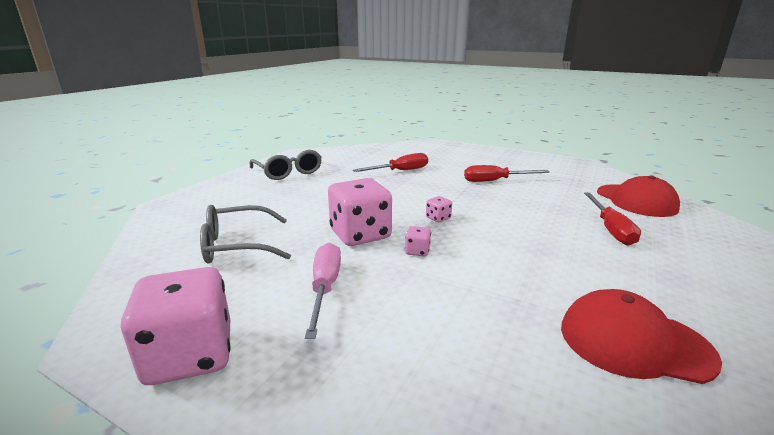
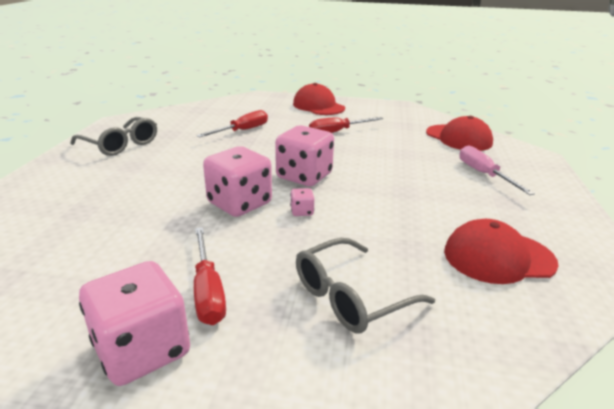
camera: 20 degrees left, 5 degrees up
grey glasses [200,205,291,264] -> grey glasses moved to [296,238,435,333]
pink screwdriver [305,243,341,339] -> pink screwdriver moved to [460,145,535,195]
pink dice [426,196,452,222] -> pink dice [275,125,334,186], size x2.38
red screwdriver [584,193,641,246] -> red screwdriver moved to [194,227,226,325]
none -> red cap [293,83,345,115]

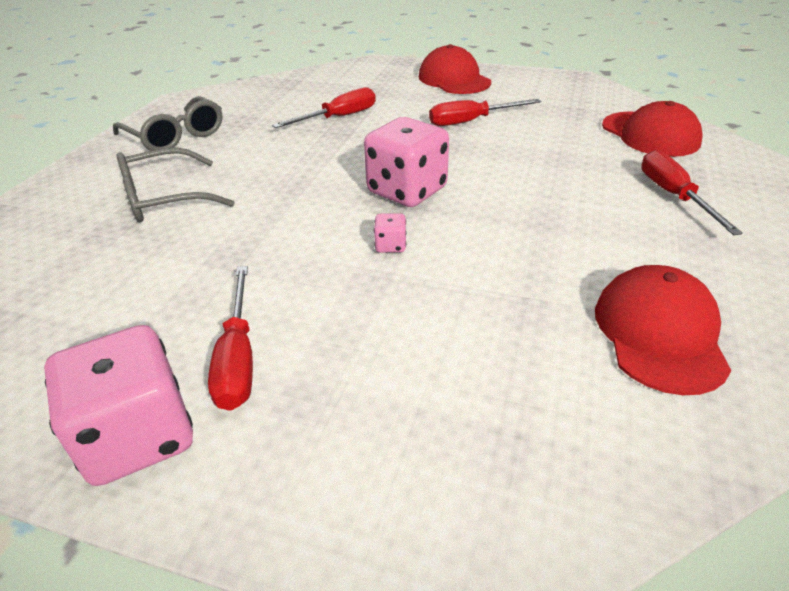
camera: 10 degrees right, 10 degrees up
pink dice [203,146,272,217] -> none
grey glasses [296,238,435,333] -> grey glasses moved to [117,147,235,222]
red cap [444,219,558,284] -> red cap turned 90 degrees clockwise [595,265,732,395]
pink screwdriver [460,145,535,195] -> red screwdriver [641,150,743,235]

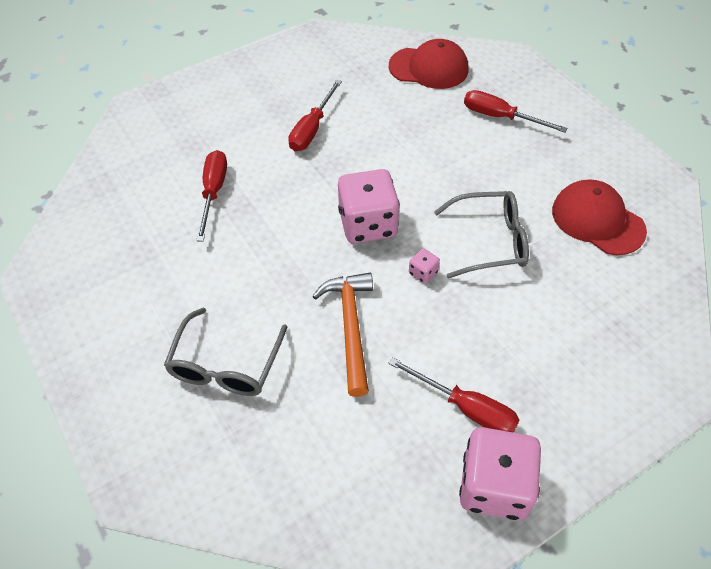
camera: 50 degrees left, 15 degrees up
grey glasses [113,96,223,151] -> grey glasses moved to [434,191,529,278]
red cap [419,44,491,94] -> none
none -> orange hammer [312,273,373,397]

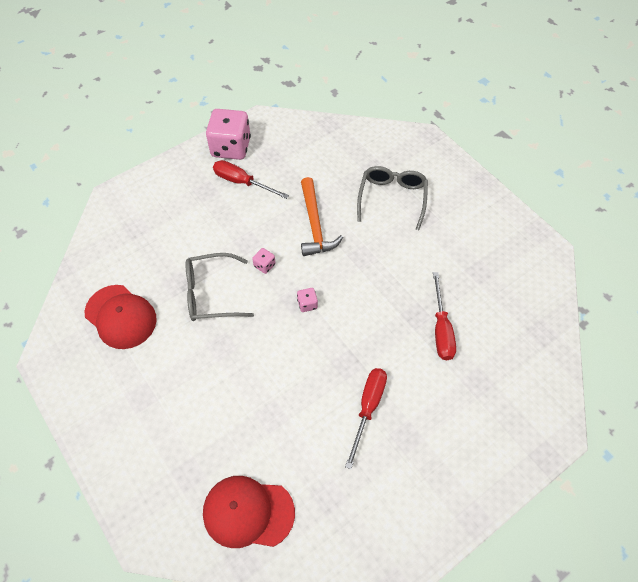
camera: 175 degrees right, 5 degrees up
pink dice [338,169,400,243] -> pink dice [297,288,318,312], size x0.42
red screwdriver [464,90,567,133] -> none

